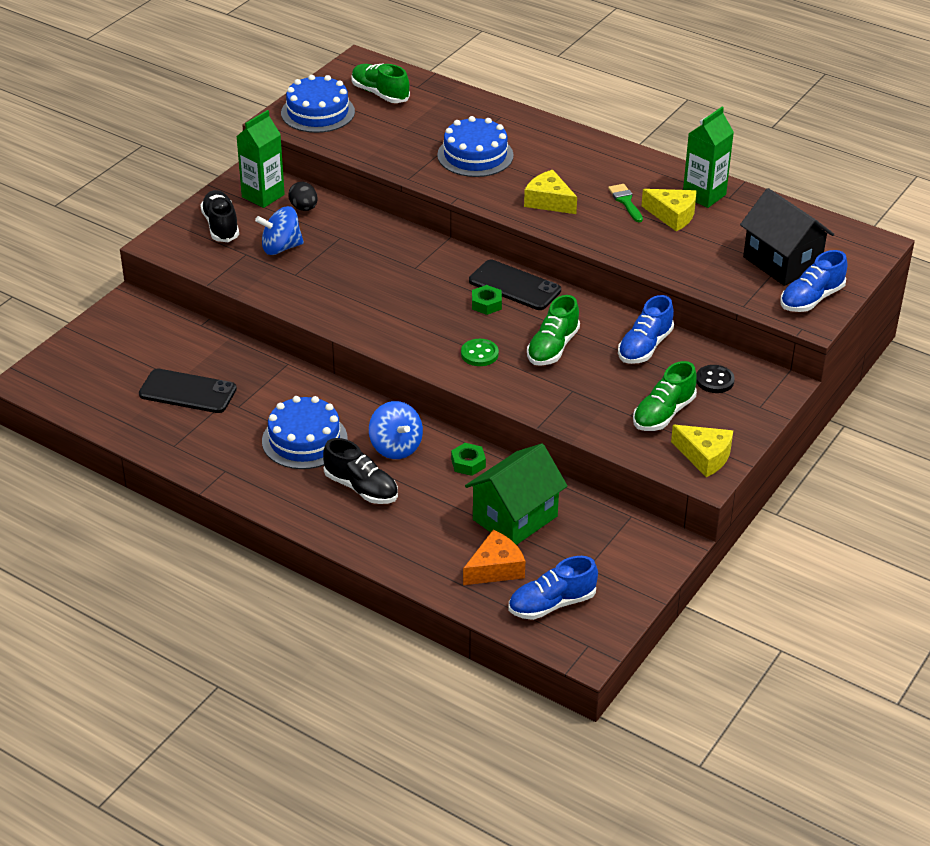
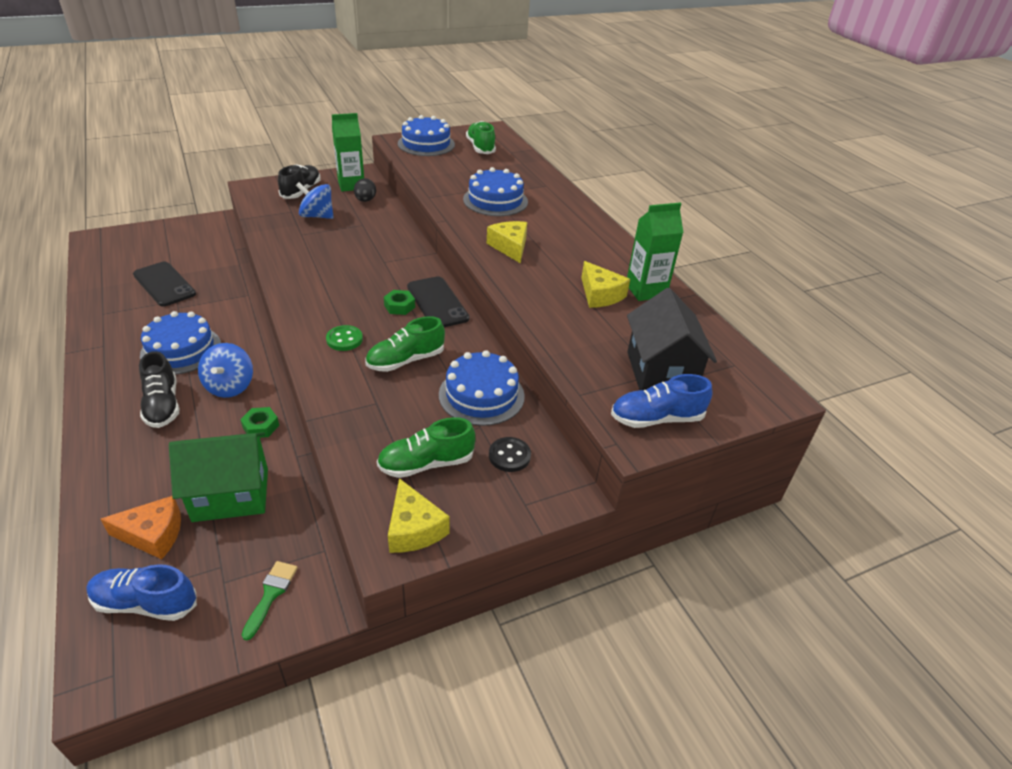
camera: 30 degrees right, 0 degrees up
green brush [608,184,643,222] -> green brush moved to [242,561,298,640]
blue shoe [618,295,674,364] -> blue cake [439,350,525,426]

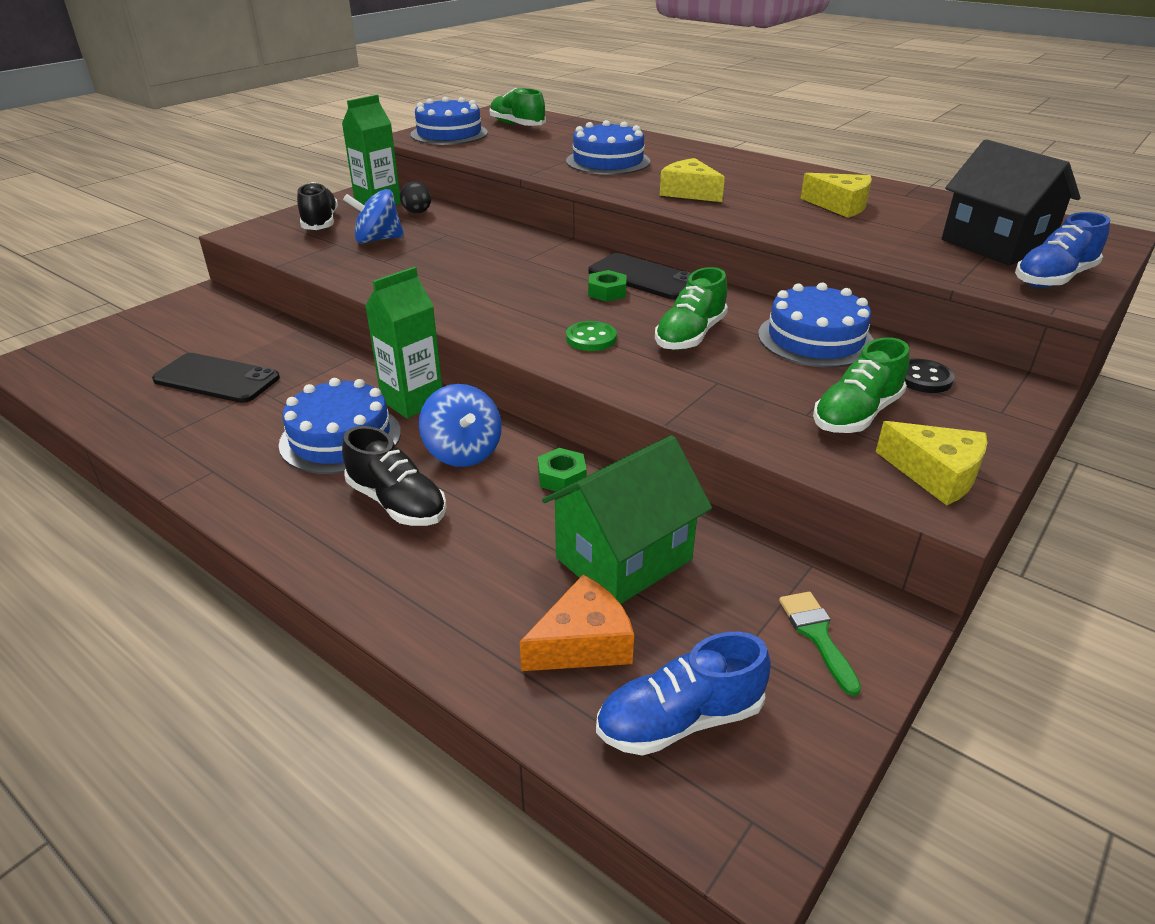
camera: 25 degrees left, 5 degrees down
green carton [627,203,683,301] -> green carton moved to [365,267,442,418]

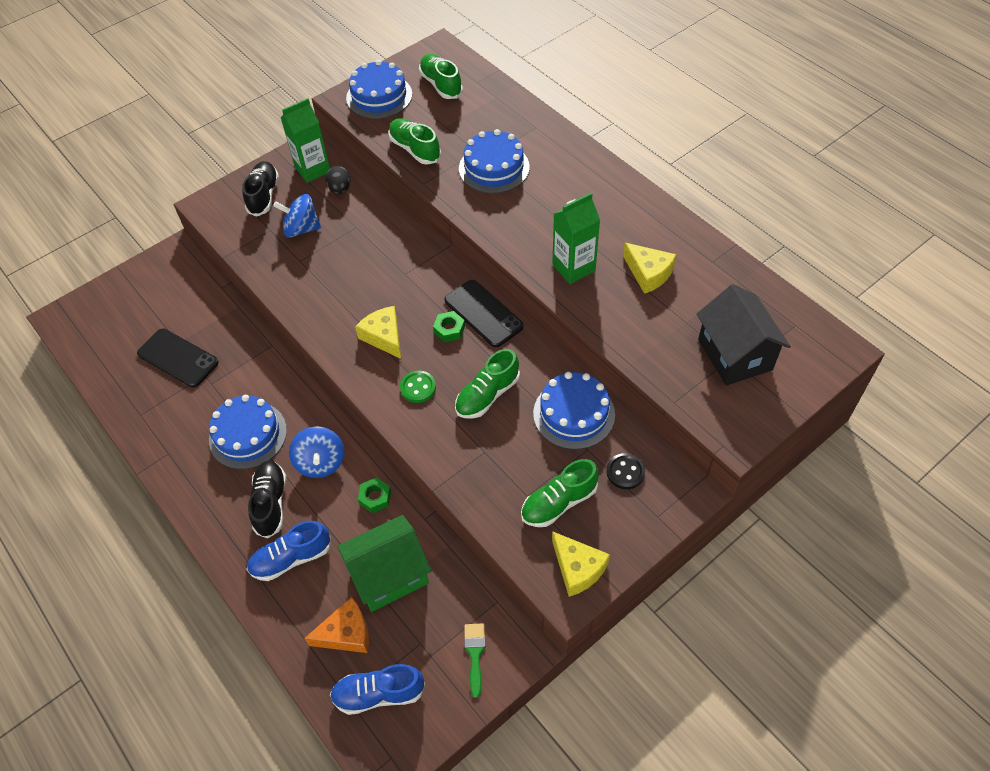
camera: 15 degrees right, 20 degrees up
black shoe [342,426,447,526] -> black shoe turned 150 degrees counterclockwise [248,461,286,538]
green carton [365,267,442,418] -> green carton moved to [552,193,600,284]
yellow cheese [660,158,725,202] -> yellow cheese moved to [355,306,401,359]
blue shoe [1015,212,1110,288] -> blue shoe moved to [247,521,331,581]
none -> green shoe [388,118,441,165]

